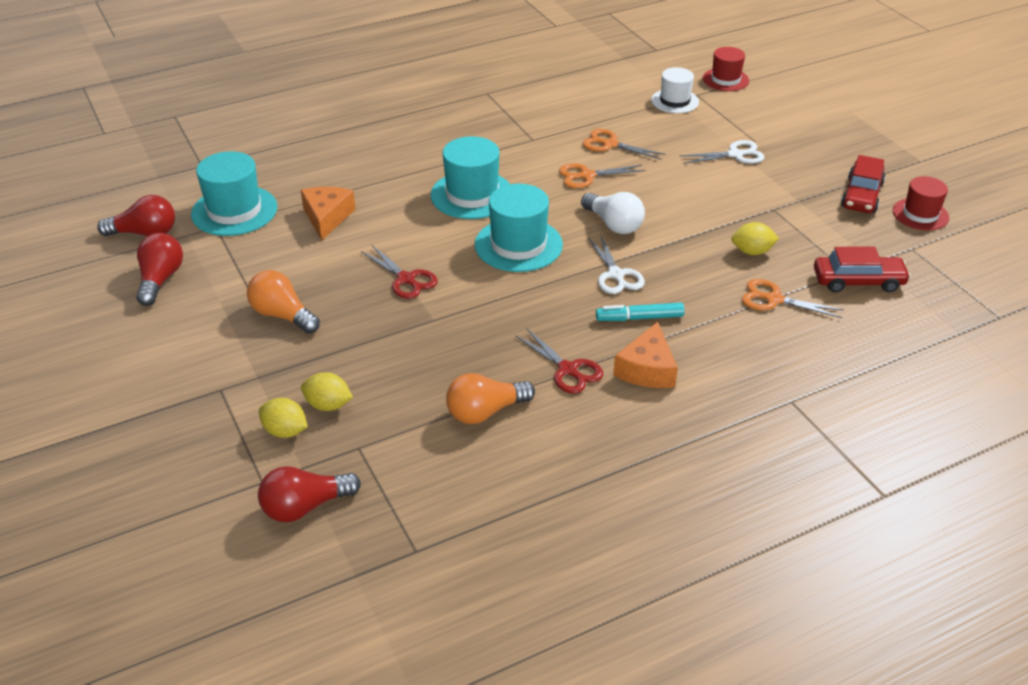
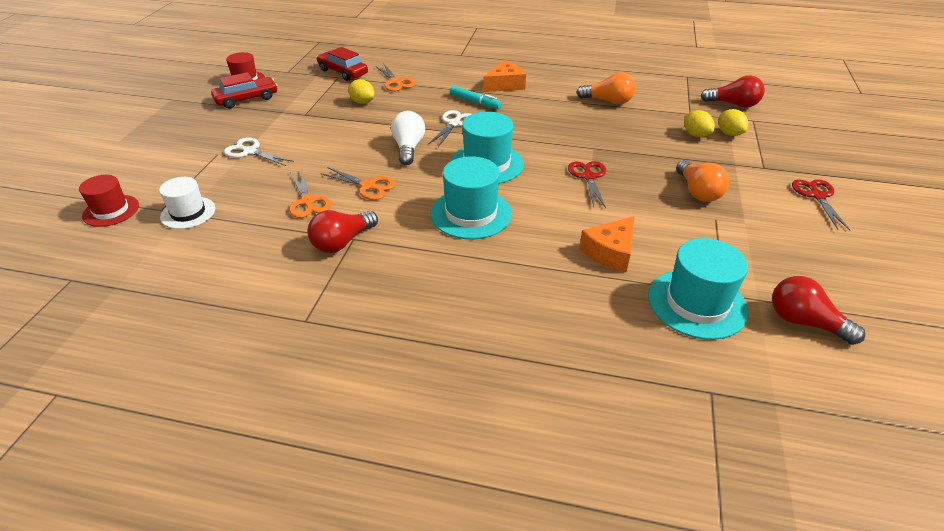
camera: 140 degrees left, 0 degrees up
red light bulb [136,233,183,306] -> red light bulb moved to [307,210,378,253]
red scissors [515,328,603,394] -> red scissors moved to [792,179,851,231]

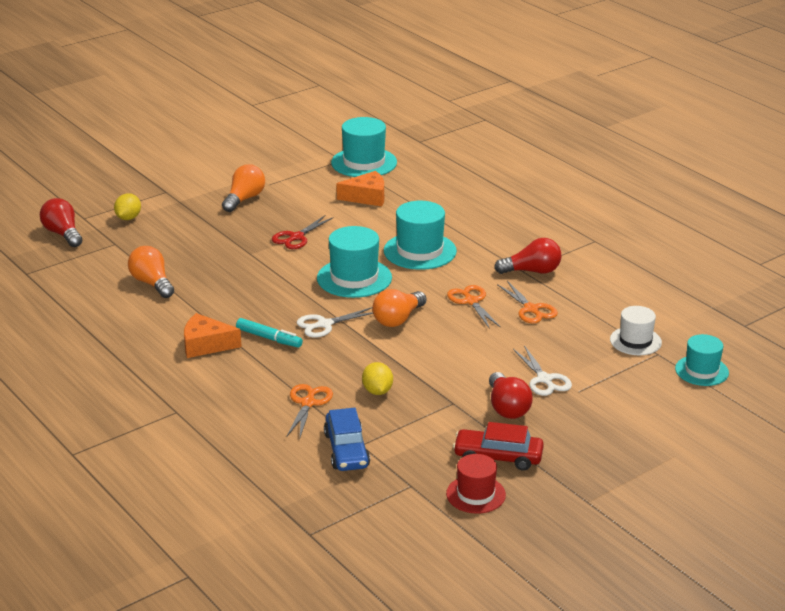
camera: 140 degrees left, 10 degrees down
red hat [79,175,139,227] -> turquoise hat [675,334,729,386]
orange scissors [289,172,331,218] -> orange scissors turned 135 degrees clockwise [497,281,558,324]
red car [317,47,368,81] -> blue car [324,408,370,471]
white light bulb [391,111,425,165] -> orange light bulb [372,289,426,327]
turquoise marker [450,86,502,109] -> turquoise marker turned 135 degrees clockwise [236,318,303,348]
yellow lemon [684,110,715,137] -> none
red light bulb [772,276,865,345] -> red light bulb moved to [489,372,533,419]
red scissors [792,179,851,231] -> none

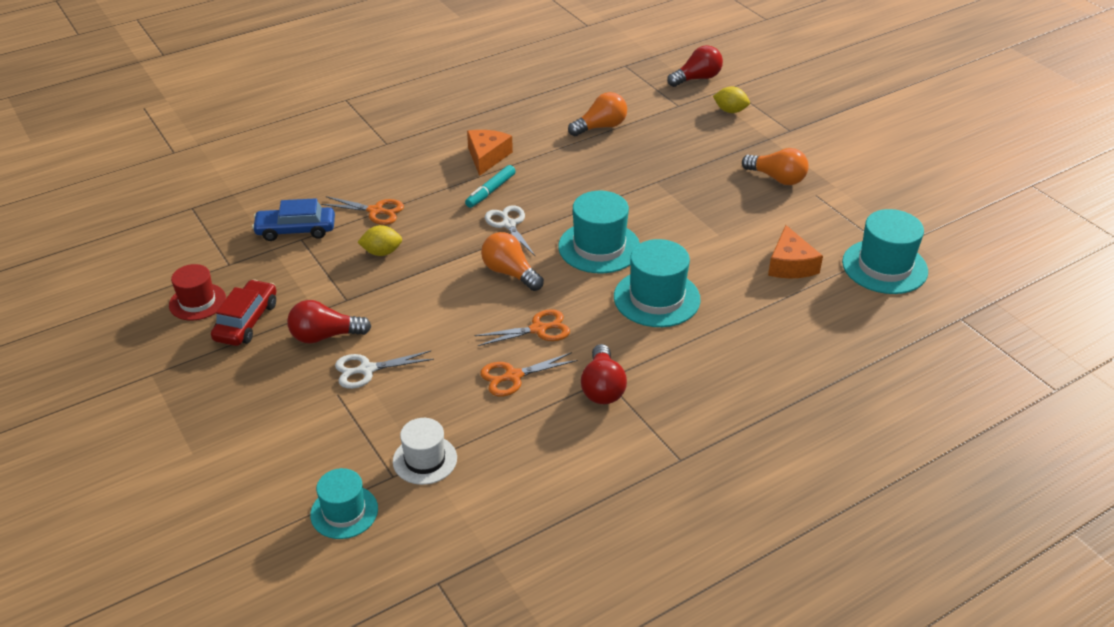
camera: 95 degrees right, 10 degrees up
red scissors [272,215,334,249] -> none

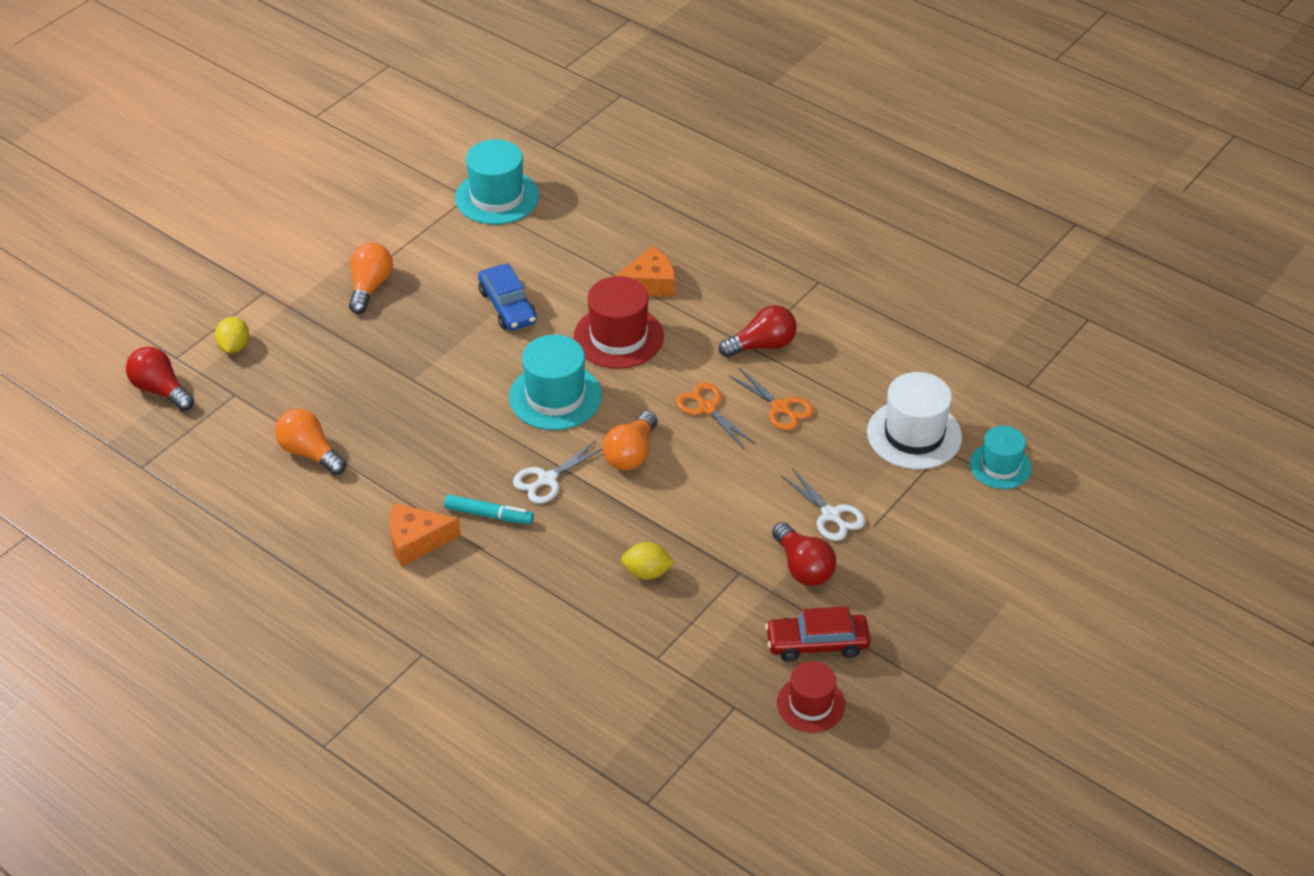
camera: 110 degrees left, 5 degrees up
blue car [252,198,335,241] -> blue car moved to [478,263,537,331]
orange scissors [321,196,404,225] -> none
yellow lemon [358,225,402,256] -> yellow lemon turned 60 degrees counterclockwise [621,542,675,580]
white hat [393,418,457,485] -> white hat [867,372,962,469], size x1.56
turquoise hat [614,239,701,327] -> red hat [573,276,664,369]
orange cheese [768,225,823,278] -> orange cheese moved to [616,246,675,297]

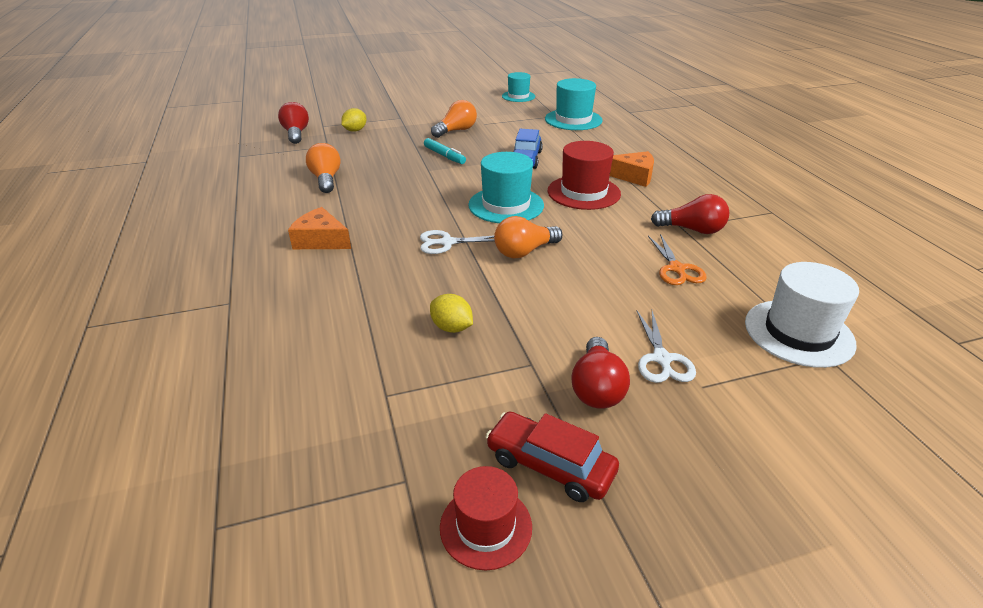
camera: 35 degrees right, 10 degrees down
turquoise marker [444,495,534,524] -> turquoise marker moved to [424,138,466,164]
orange scissors [676,382,755,449] -> none
turquoise hat [970,426,1032,489] -> turquoise hat moved to [502,72,535,102]

